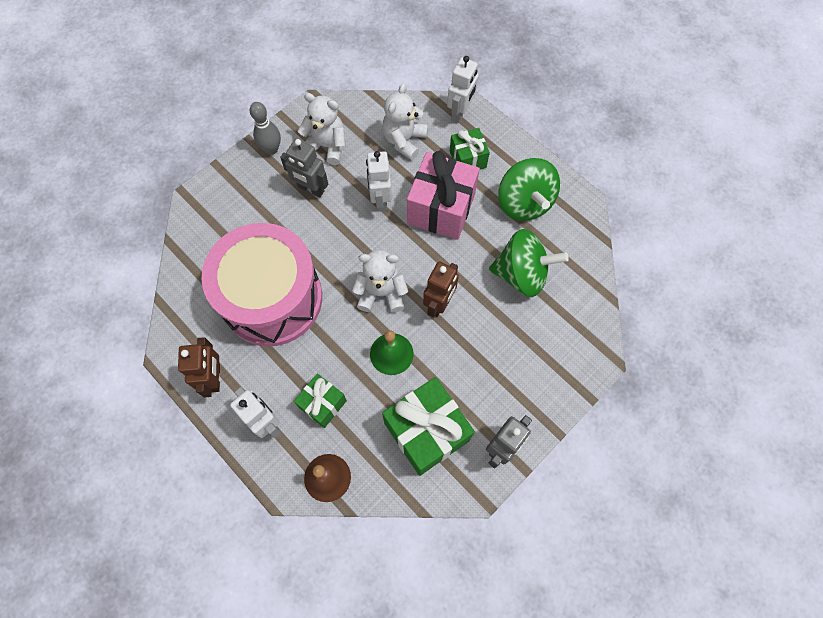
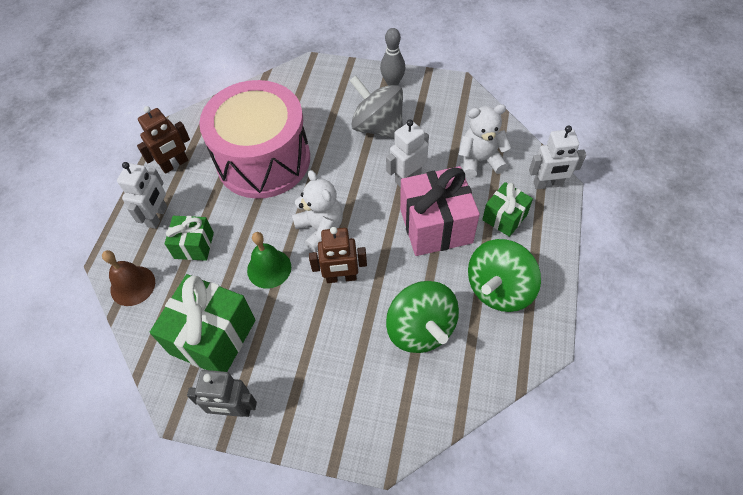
camera: 60 degrees right, 10 degrees down
grey robot [280,139,328,198] -> grey spinning top [350,75,403,139]
white teddy bear [298,93,345,165] -> none

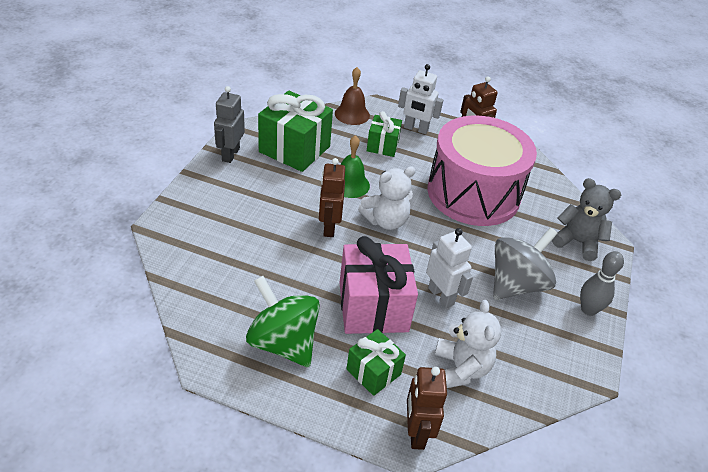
camera: 90 degrees right, 15 degrees down
green spinning top [386,281,459,353] -> none
white robot [529,126,586,189] -> brown robot [407,367,447,450]
none -> grey teddy bear [552,178,621,261]

